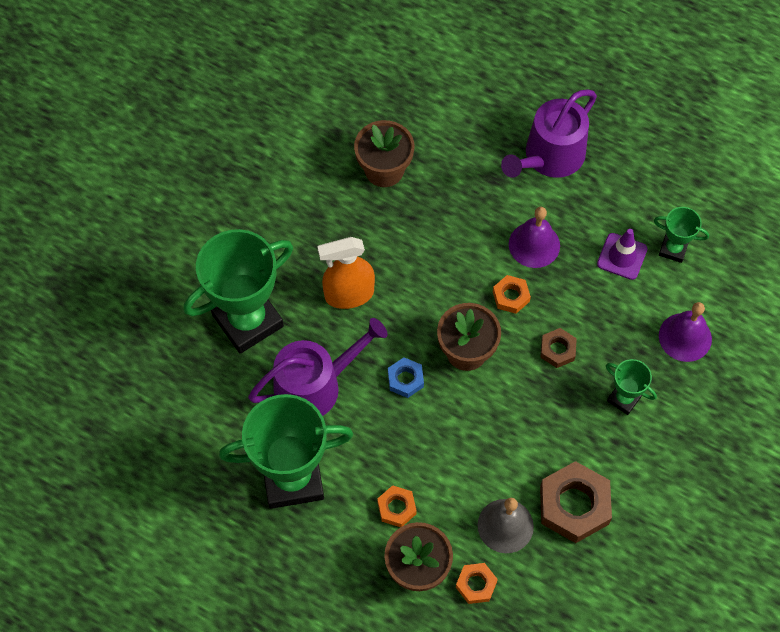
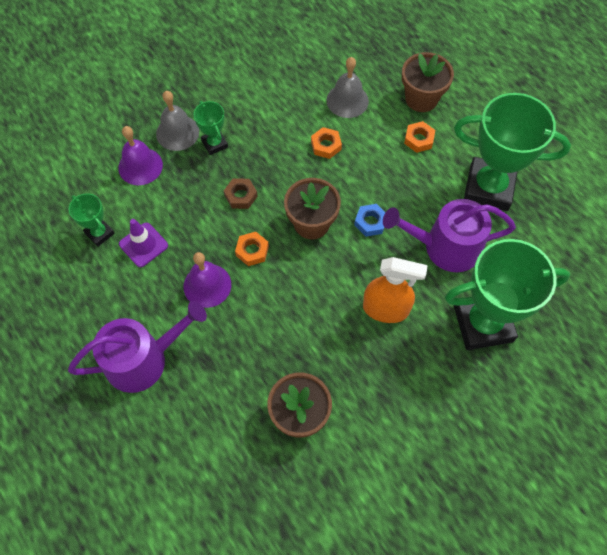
camera: 155 degrees left, 0 degrees up
orange nut [456,563,498,604] -> orange nut moved to [311,127,342,159]
brown nut [540,461,612,543] -> none
none -> grey bell [156,91,199,151]

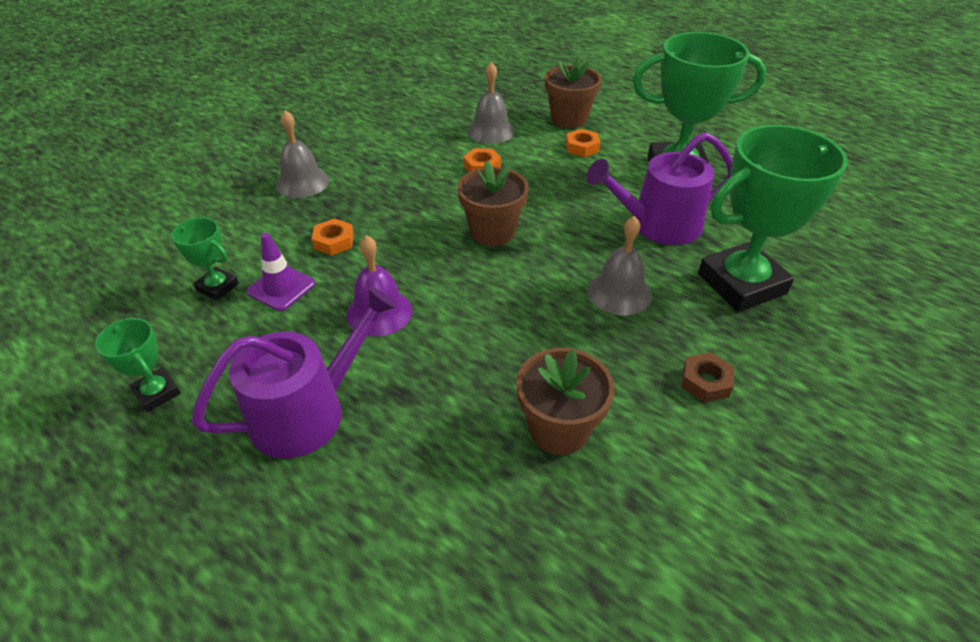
camera: 15 degrees left, 20 degrees down
purple bell [118,126,163,185] -> none
green trophy [194,101,228,155] -> green trophy moved to [95,318,180,412]
brown nut [224,178,258,209] -> brown nut moved to [681,352,734,403]
orange nut [235,232,269,266] -> orange nut moved to [312,218,354,256]
blue nut [354,204,385,237] -> none
orange spray bottle [363,257,428,323] -> grey bell [587,216,652,315]

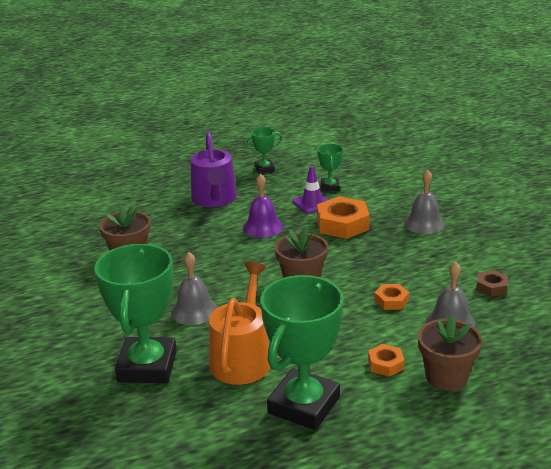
camera: 120 degrees right, 15 degrees down
green trophy [171,217,239,301] -> green trophy turned 60 degrees counterclockwise [317,144,343,191]
orange nut [312,218,354,256] -> orange nut [317,196,370,239], size x1.90
purple watering can [586,132,733,245] -> orange watering can [209,262,270,385]
brown nut [681,352,734,403] -> brown nut moved to [476,270,508,297]

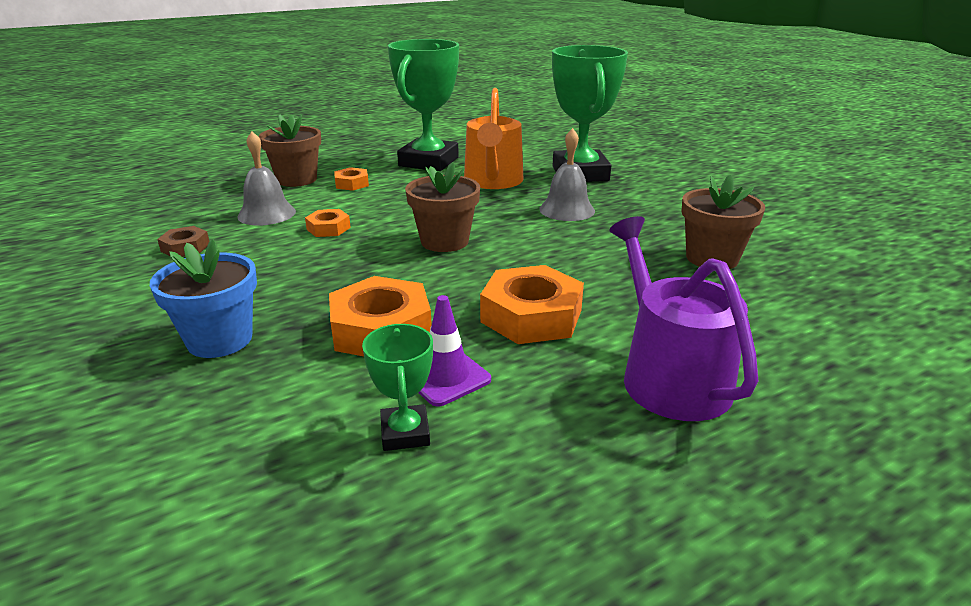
camera: 170 degrees right, 0 degrees up
purple bell [243,174,283,238] -> orange nut [480,265,584,344]
green trophy [244,127,283,174] -> none
grey bell [404,170,445,234] -> blue flower pot [150,239,257,358]

